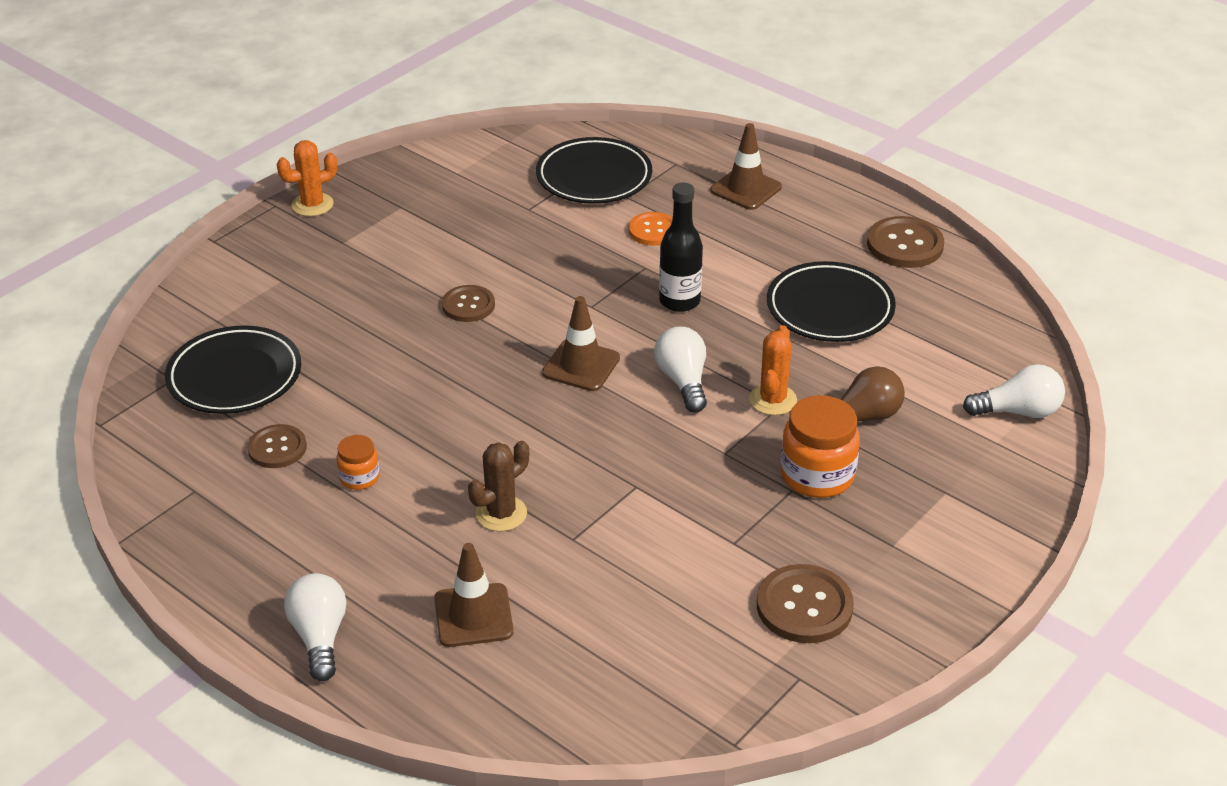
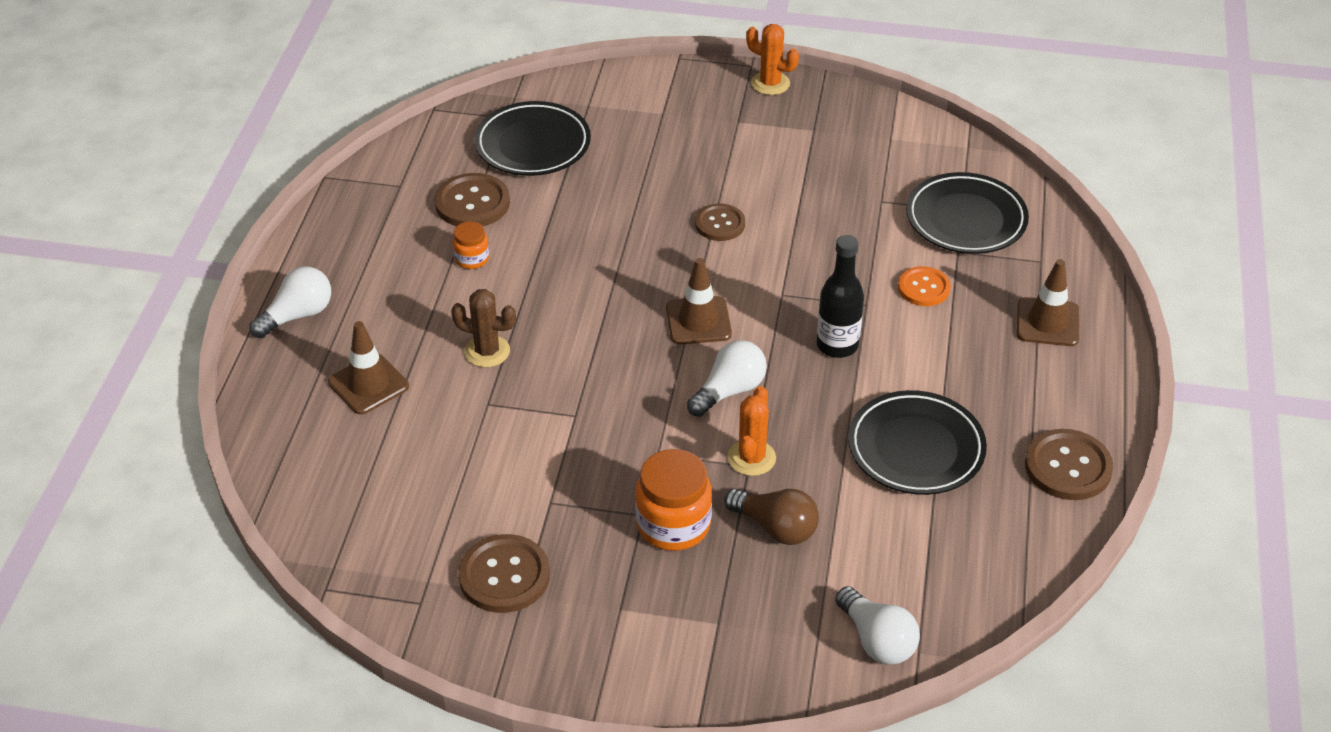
camera: 60 degrees right, 5 degrees up
brown button [247,424,307,468] -> brown button [435,173,510,226], size x1.51
orange cactus [749,325,797,415] -> orange cactus turned 60 degrees counterclockwise [728,386,776,476]

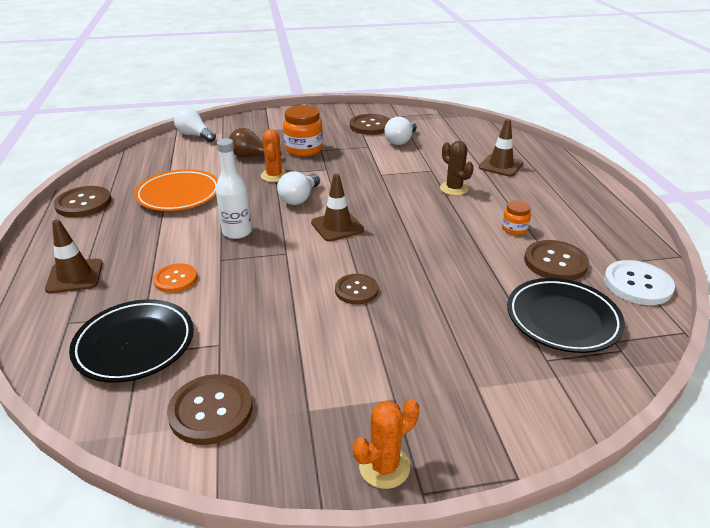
camera: 160 degrees right, 10 degrees down
white light bulb [250,266,331,338] -> white light bulb moved to [384,116,417,145]
brown cactus [451,289,516,367] -> brown cactus turned 60 degrees clockwise [440,141,474,196]
orange cactus [746,24,799,95] -> orange cactus turned 45 degrees counterclockwise [353,399,419,489]
black bottle [817,235,864,358] -> white bottle [216,138,252,239]
black plate [848,390,987,495] -> orange plate [134,169,218,211]
none -> brown button [167,374,253,445]
none -> white button [604,260,675,305]

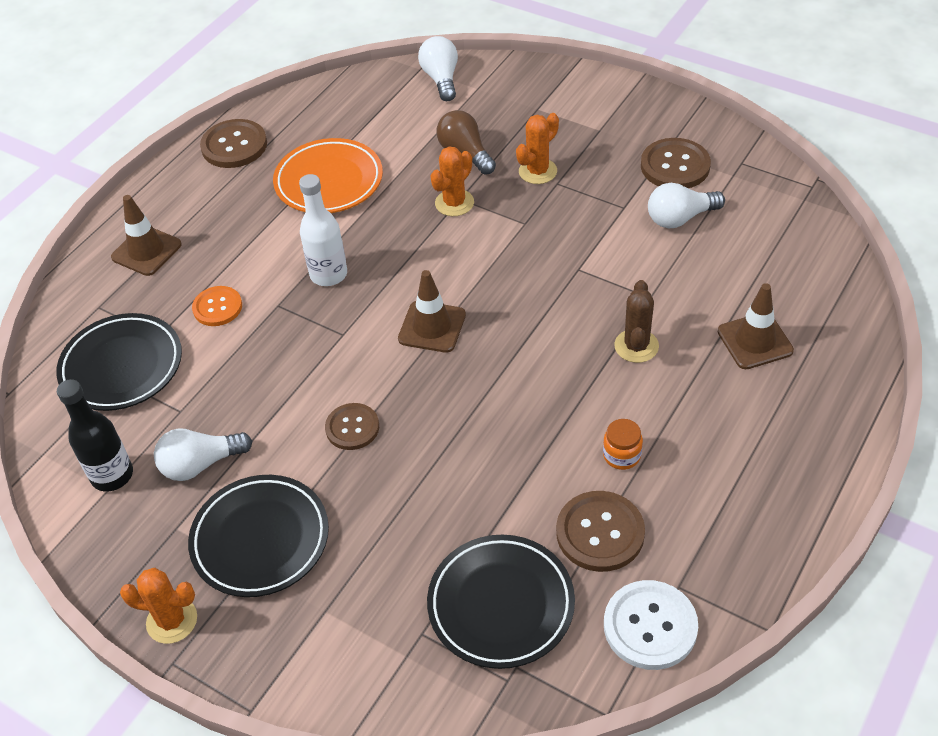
camera: 45 degrees right, 15 degrees up
brown button [167,374,253,445] -> black bottle [57,379,133,491]
white light bulb [277,171,320,205] -> white light bulb moved to [154,428,252,481]
orange jar [283,105,323,157] -> orange cactus [516,113,559,184]
none -> black plate [188,475,329,597]

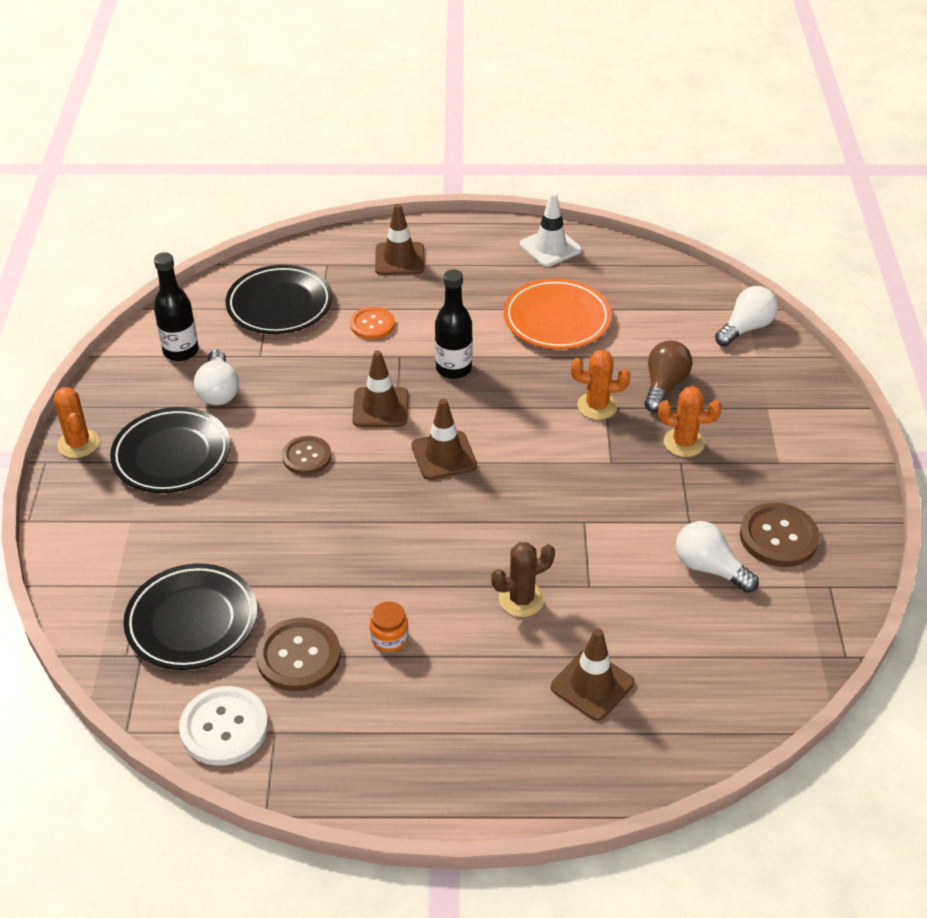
camera: 55 degrees right, 5 degrees down
white light bulb [154,428,252,481] -> white light bulb turned 135 degrees counterclockwise [194,349,239,405]
brown button [200,119,267,168] -> white traffic cone [520,192,582,267]
white bottle [299,174,347,286] -> black bottle [435,269,473,379]
none -> brown traffic cone [352,351,408,427]

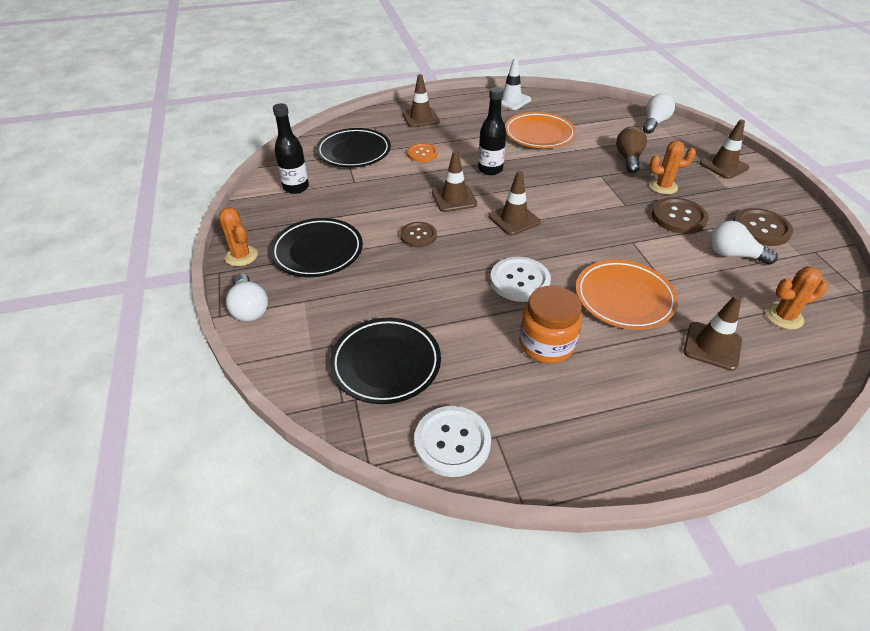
camera: 15 degrees left, 0 degrees up
white light bulb [194,349,239,405] -> white light bulb moved to [226,273,268,322]
brown button [256,618,341,692] -> brown button moved to [652,197,708,234]
orange jar [370,601,409,652] -> orange jar [519,286,582,363], size x1.85
brown cactus [491,542,555,617] -> orange plate [576,260,678,330]
orange cactus [571,350,630,420] -> orange cactus moved to [765,266,828,330]
none -> white button [490,257,551,302]
none -> brown traffic cone [699,119,749,179]

